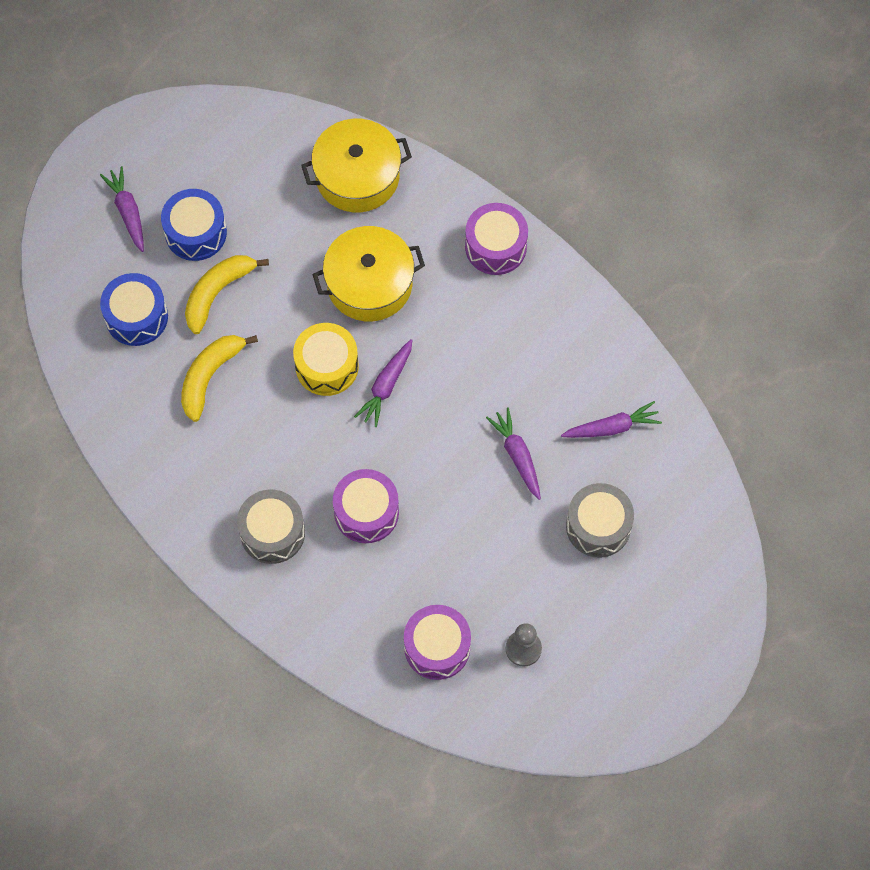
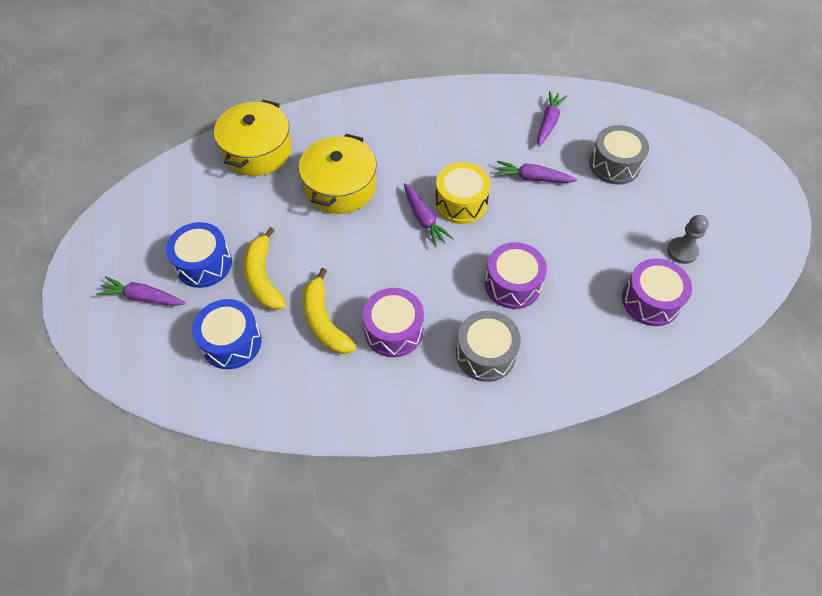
camera: 55 degrees left, 10 degrees down
yellow drum [293,323,359,396] -> yellow drum moved to [435,162,491,224]
purple drum [465,203,528,275] -> purple drum moved to [363,288,424,357]

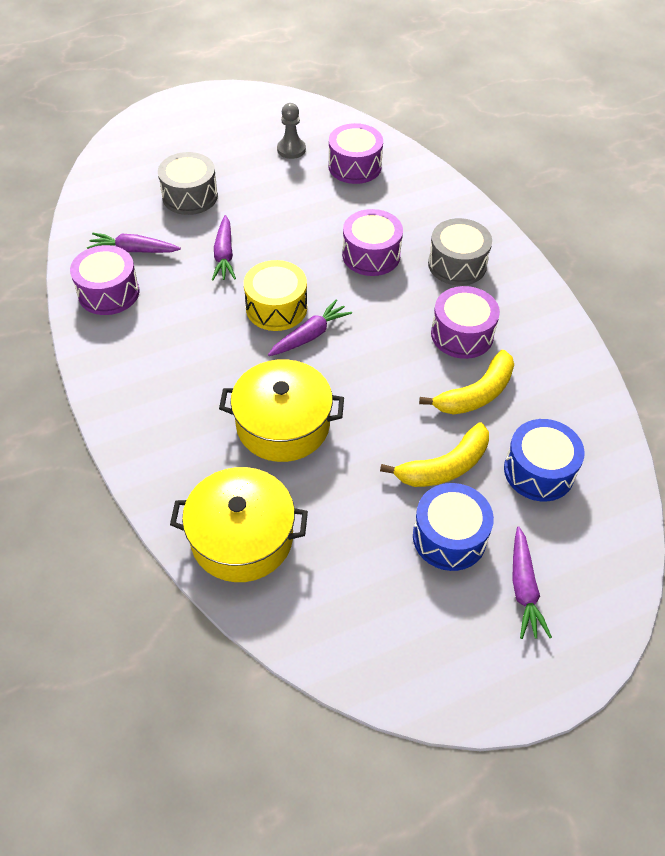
camera: 105 degrees left, 5 degrees down
none -> purple drum [70,245,140,315]

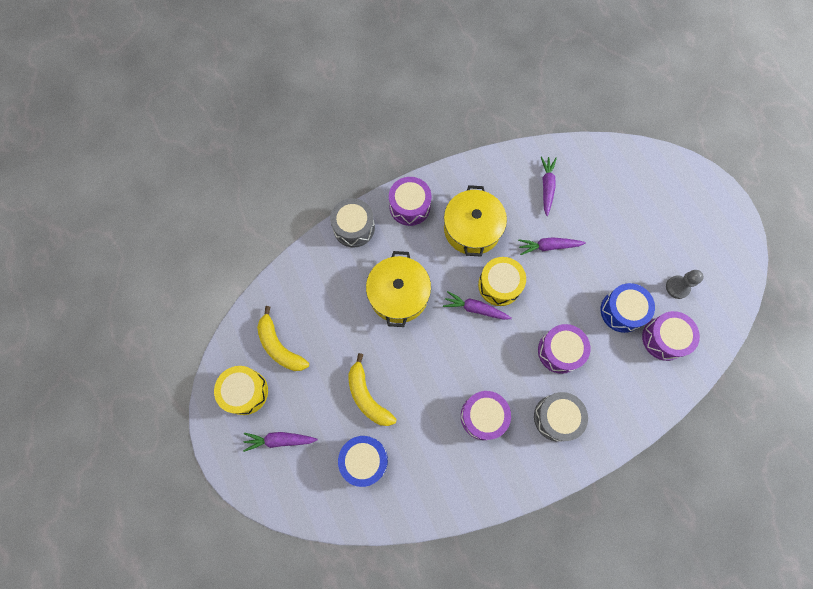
camera: 90 degrees right, 20 degrees up
purple drum [70,245,140,315] -> purple drum moved to [389,177,431,226]
grey drum [158,152,218,215] -> grey drum moved to [330,198,375,247]
yellow pot [170,467,308,582] -> yellow pot moved to [444,185,507,257]
purple carrot [268,300,352,356] -> purple carrot turned 150 degrees clockwise [443,291,512,320]
blue drum [413,483,494,571] -> blue drum moved to [600,283,655,333]
yellow banana [419,350,514,415] -> yellow banana moved to [257,306,309,371]
none -> yellow drum [214,366,268,415]

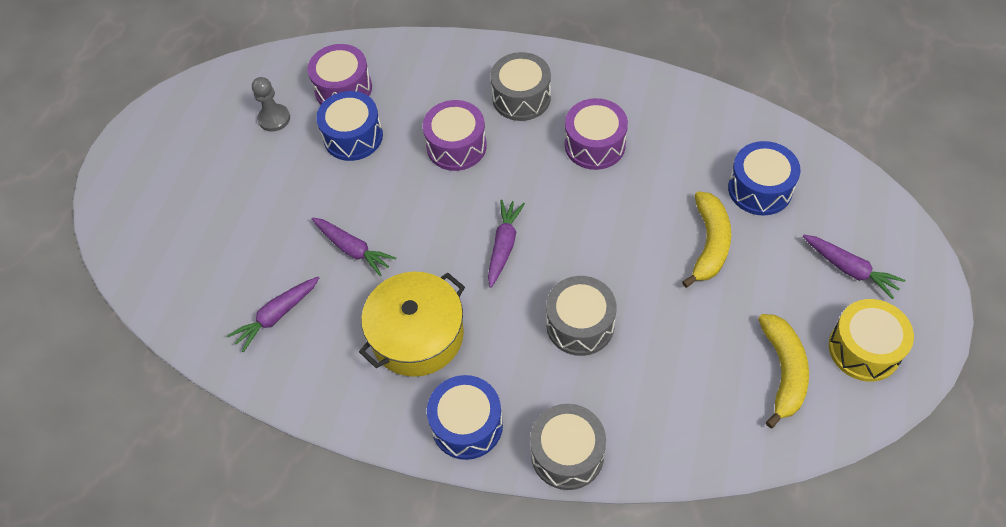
camera: 135 degrees left, 15 degrees down
yellow pot [366,251,431,327] -> grey drum [546,276,617,356]
purple drum [389,177,431,226] -> blue drum [427,375,503,460]
purple carrot [443,291,512,320] -> purple carrot turned 135 degrees counterclockwise [488,200,525,288]
yellow drum [478,257,526,306] -> none

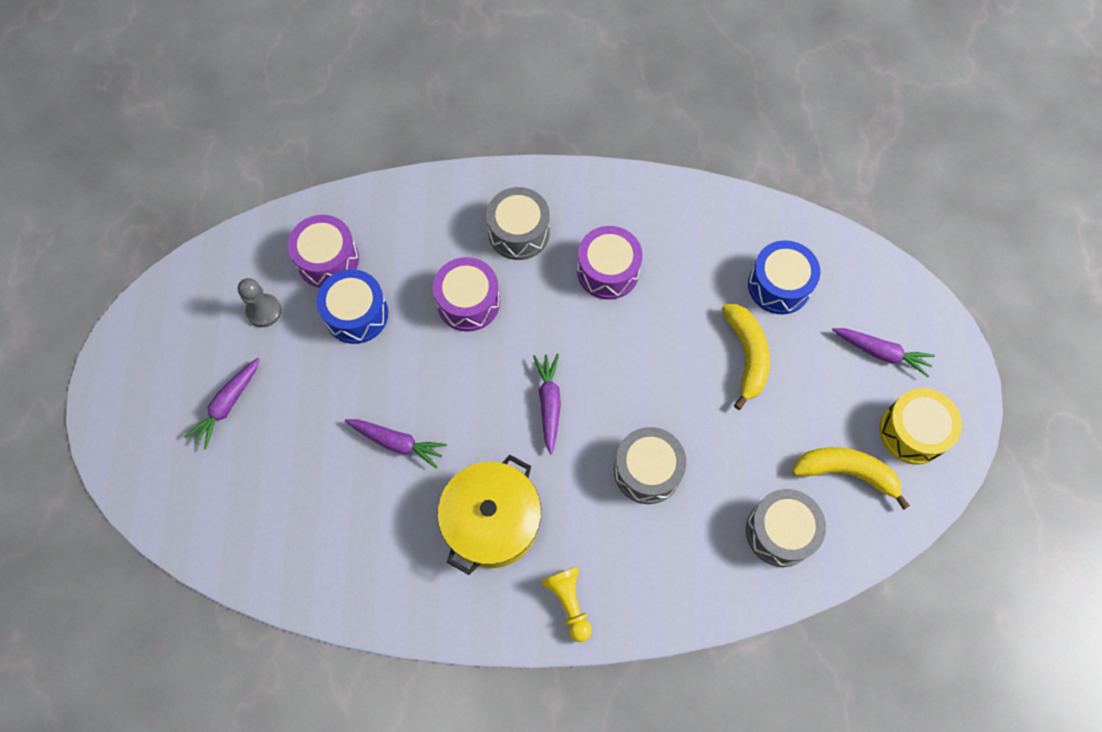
camera: 20 degrees left, 10 degrees up
purple carrot [227,277,319,352] -> purple carrot moved to [185,358,259,450]
blue drum [427,375,503,460] -> yellow pawn [541,566,592,642]
grey drum [530,404,606,490] -> grey drum moved to [746,489,826,567]
yellow banana [758,314,809,428] -> yellow banana turned 60 degrees counterclockwise [792,447,910,510]

